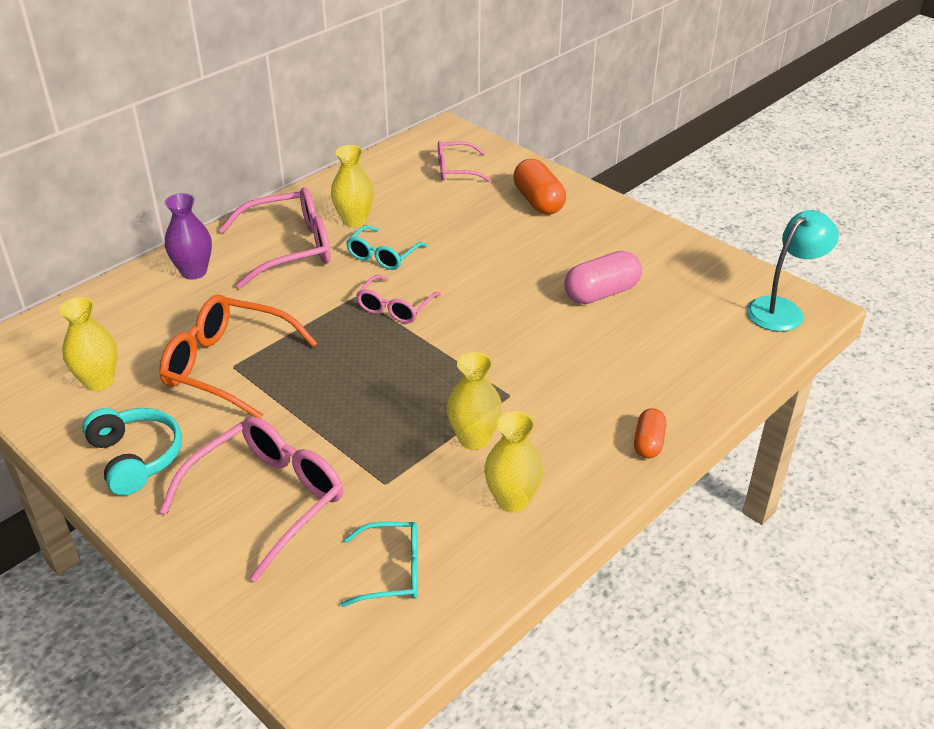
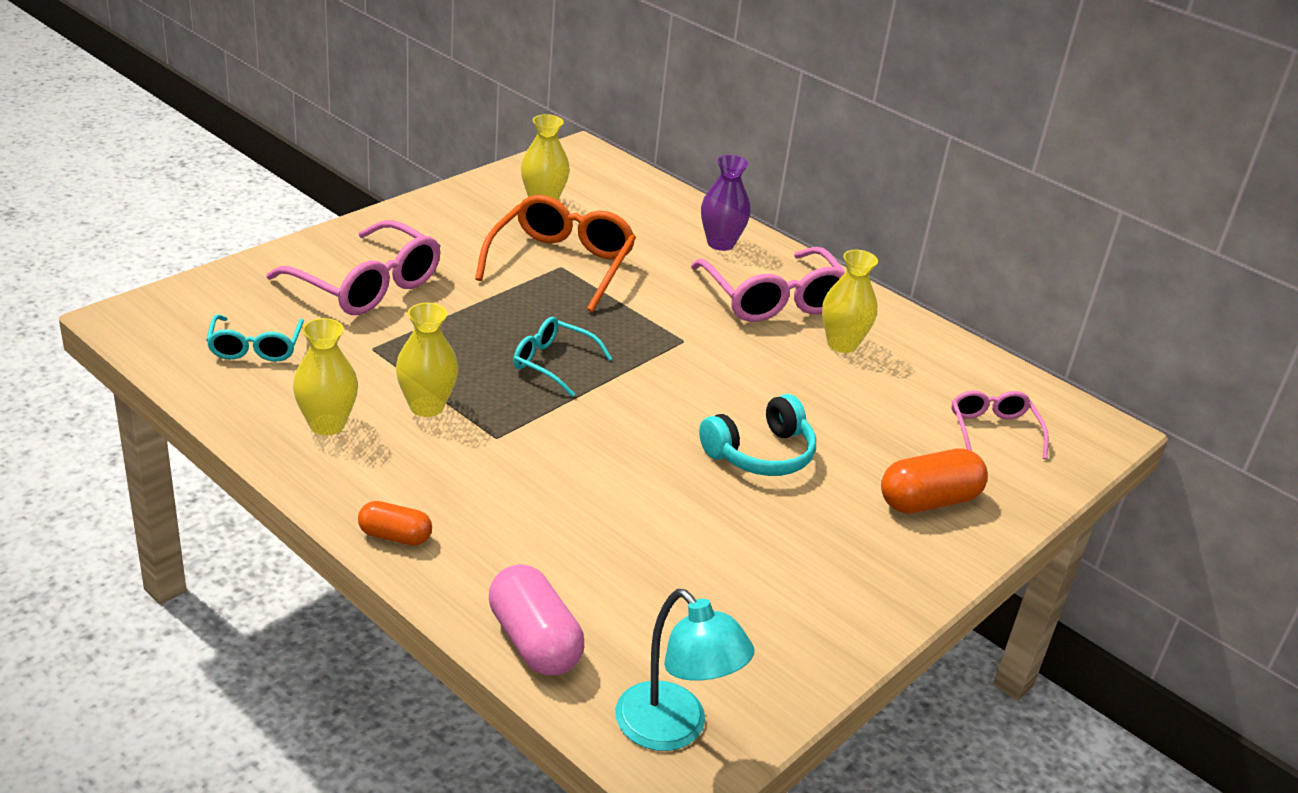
camera: 85 degrees right, 5 degrees down
turquoise headphones [82,408,182,496] -> turquoise headphones moved to [699,394,816,476]
turquoise glasses [346,225,427,270] -> turquoise glasses moved to [513,317,613,397]
pink glasses [356,275,441,323] -> none
pink capsule [564,251,642,304] -> pink capsule moved to [489,564,584,676]

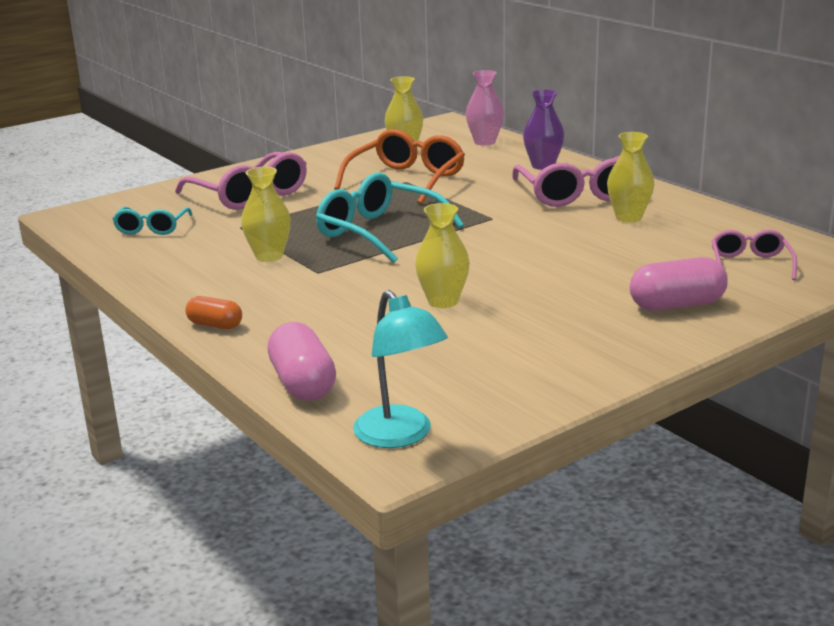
camera: 15 degrees right, 10 degrees down
yellow vase [293,318,358,435] -> yellow vase moved to [415,203,470,308]
turquoise glasses [513,317,613,397] -> turquoise glasses [316,172,464,263], size x1.73
turquoise headphones [699,394,816,476] -> none
orange capsule [881,448,988,514] -> pink capsule [630,257,728,311]
none -> pink vase [466,70,504,146]

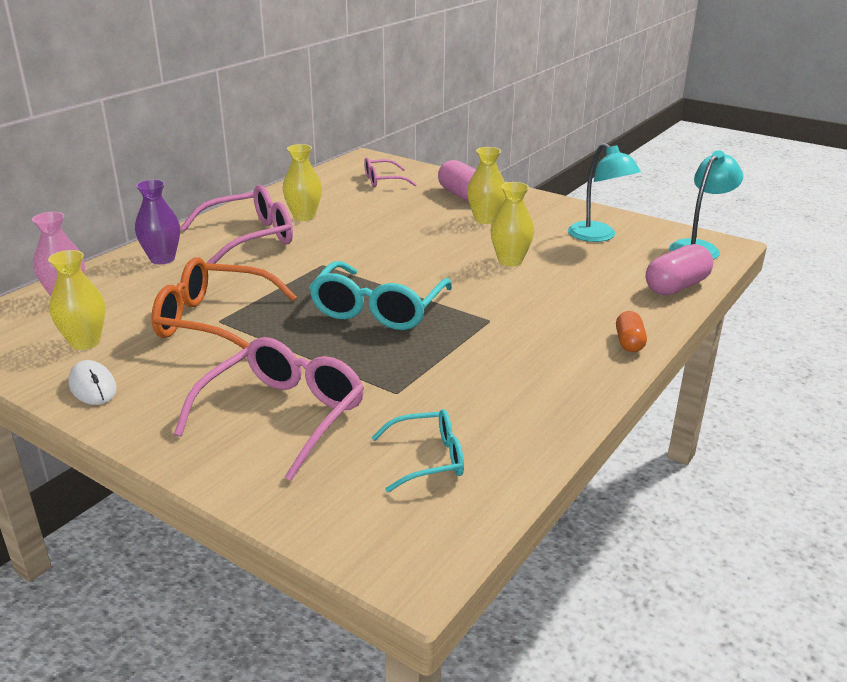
camera: 110 degrees left, 5 degrees up
yellow vase [241,167,291,262] -> yellow vase moved to [467,147,505,224]
none -> white mouse [68,360,117,405]
none -> turquoise lamp [568,143,641,242]

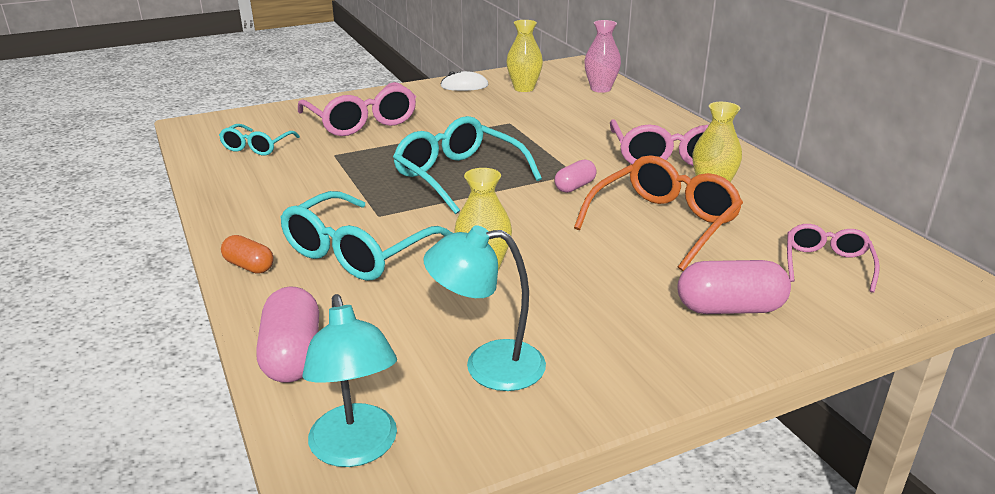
camera: 120 degrees right, 0 degrees up
purple vase [135,179,180,264] -> none
orange glasses [152,257,297,349] -> orange glasses moved to [574,155,743,271]
yellow vase [467,147,505,224] -> none
none -> turquoise glasses [280,191,453,281]
none -> pink capsule [554,159,597,193]

